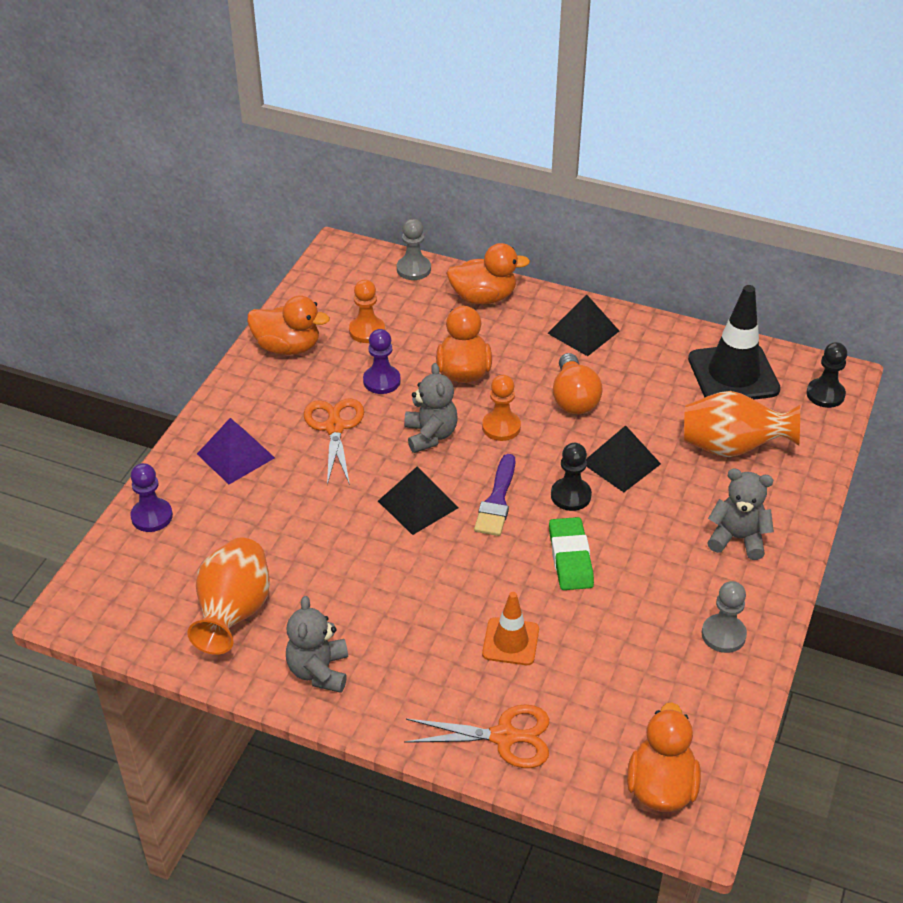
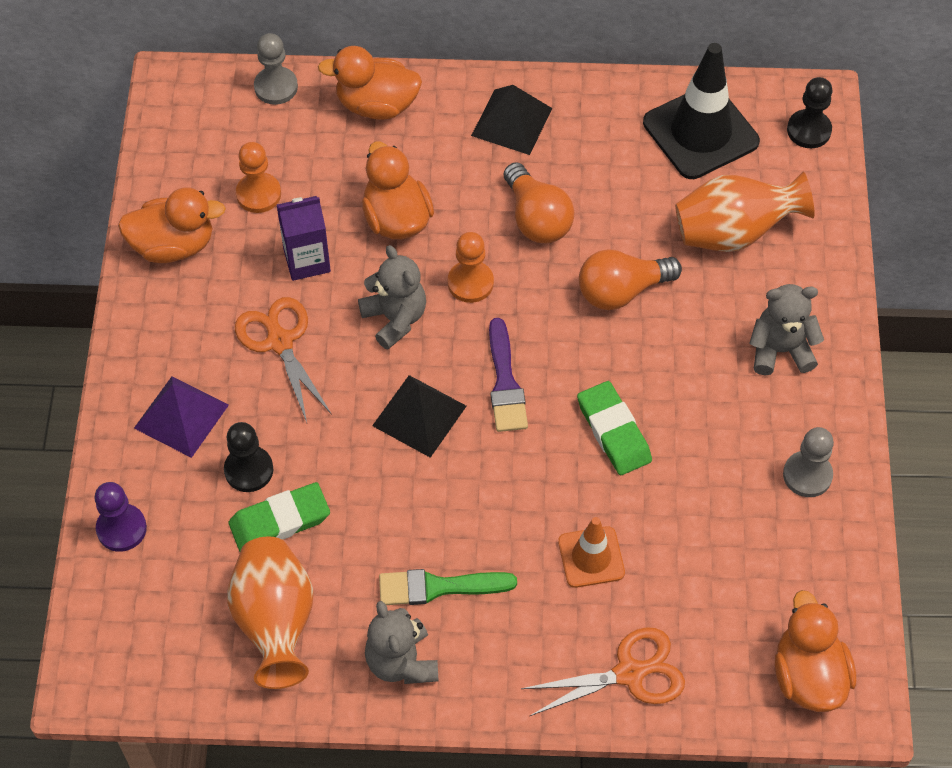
camera: 20 degrees left, 15 degrees up
purple pawn [363,329,401,394] -> purple carton [277,196,331,281]
orange duck [446,243,530,304] -> orange duck turned 150 degrees counterclockwise [318,46,422,120]
black pawn [551,443,592,511] -> black pawn moved to [224,422,273,492]
black pyramid [586,425,661,492] -> orange light bulb [579,249,682,310]
none -> green eraser [229,482,330,552]
none -> green brush [379,569,517,605]

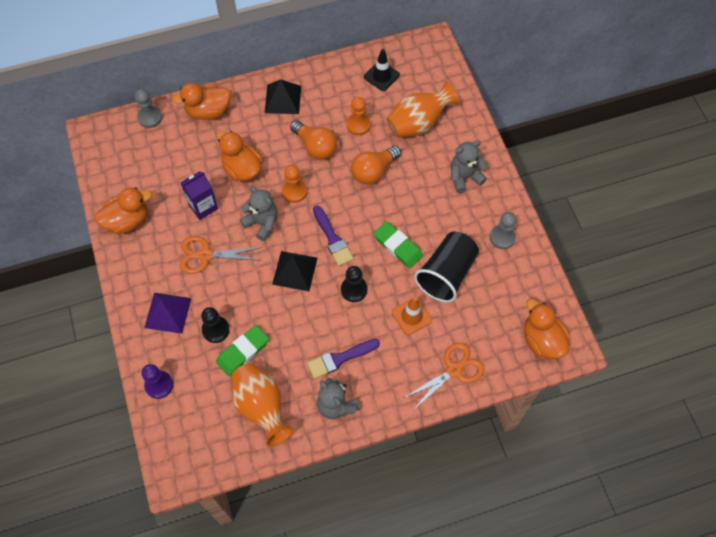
camera: 20 degrees left, 5 degrees up
orange scissors [235,297,332,423] -> orange scissors turned 45 degrees counterclockwise [179,236,262,274]
orange pawn [236,142,281,213] -> orange pawn moved to [346,97,371,135]
green brush [379,569,517,605] -> purple brush [307,339,380,379]
black traffic cone [643,43,760,179] -> black traffic cone [364,49,400,91], size x0.57
black pawn [787,77,832,148] -> black pawn moved to [341,266,367,302]
none -> black cup [414,232,479,302]

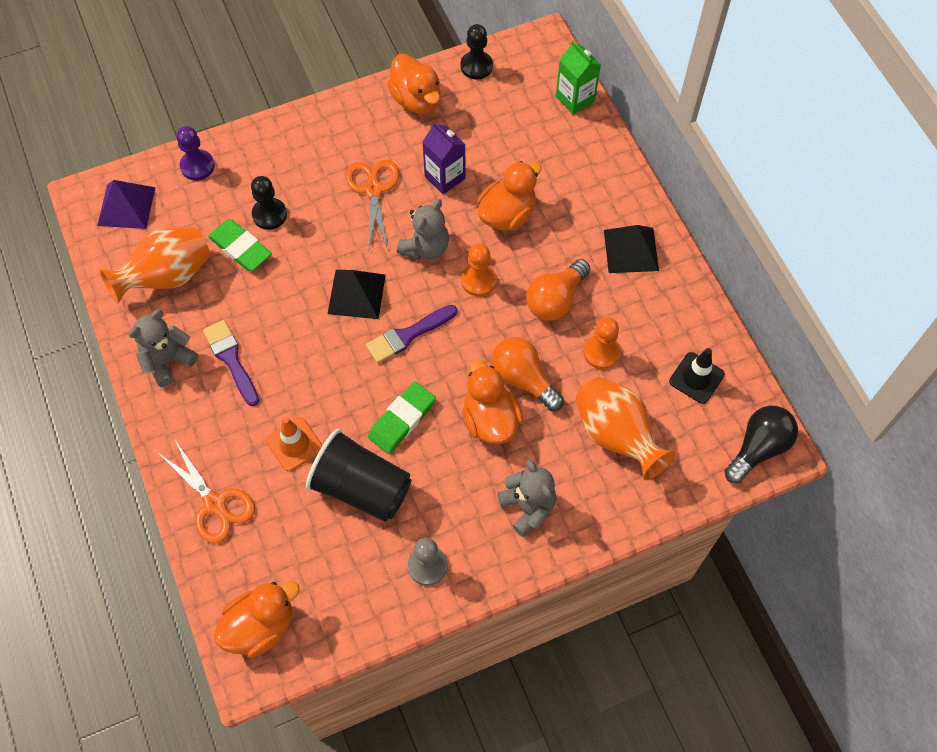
camera: 85 degrees right, 0 degrees up
grey pawn [135,89,162,128] -> green carton [556,41,601,115]
purple pyramid [144,293,191,334] -> purple pyramid moved to [97,180,155,229]
orange duck [172,83,231,120] -> orange duck moved to [463,359,523,444]
black pawn [341,266,367,302] -> black pawn moved to [460,24,493,80]
none -> black light bulb [724,406,798,483]

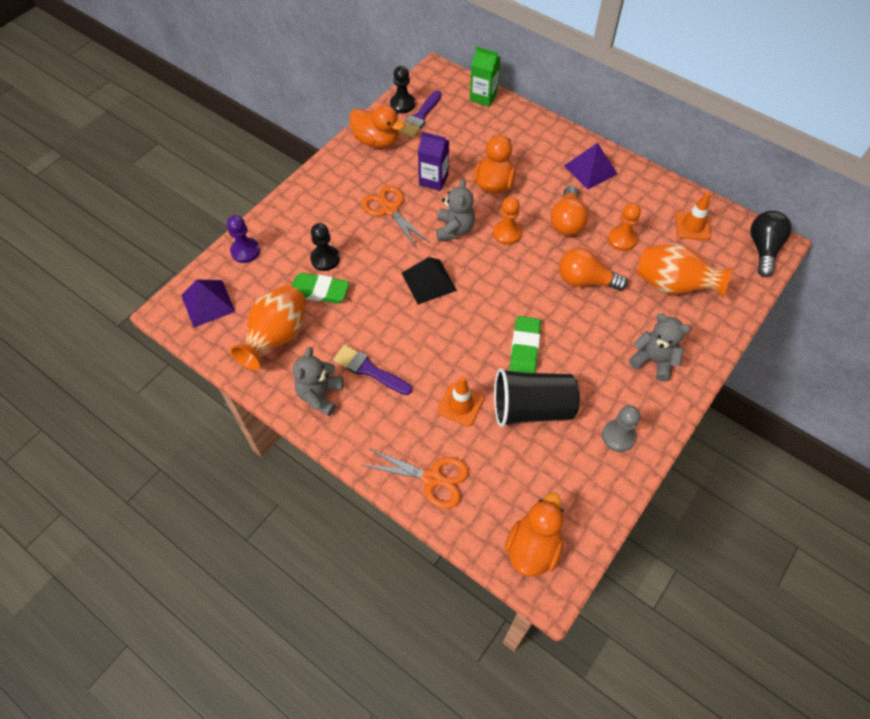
camera: 30 degrees left, 5 degrees down
purple brush [366,305,457,363] -> purple brush moved to [399,90,441,138]
orange duck [463,359,523,444] -> none
black pyramid [604,225,659,273] -> purple pyramid [564,143,617,190]
black traffic cone [669,348,725,404] -> orange traffic cone [675,192,711,240]

